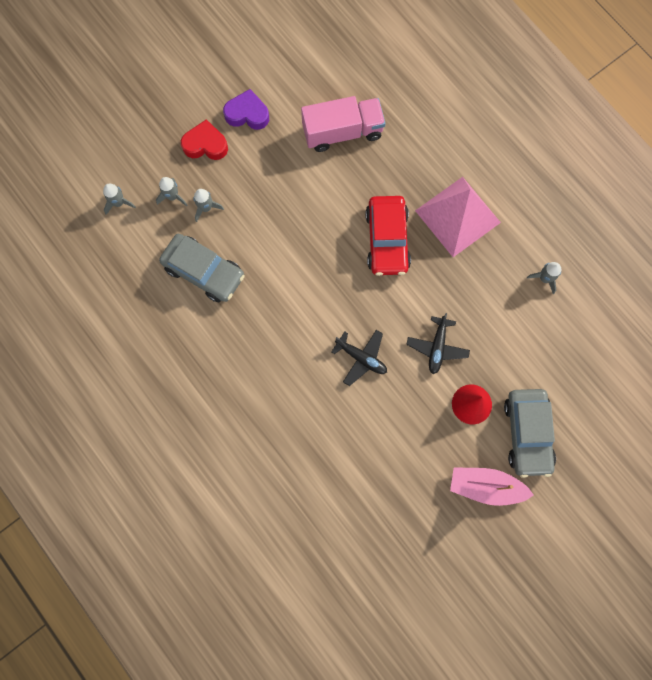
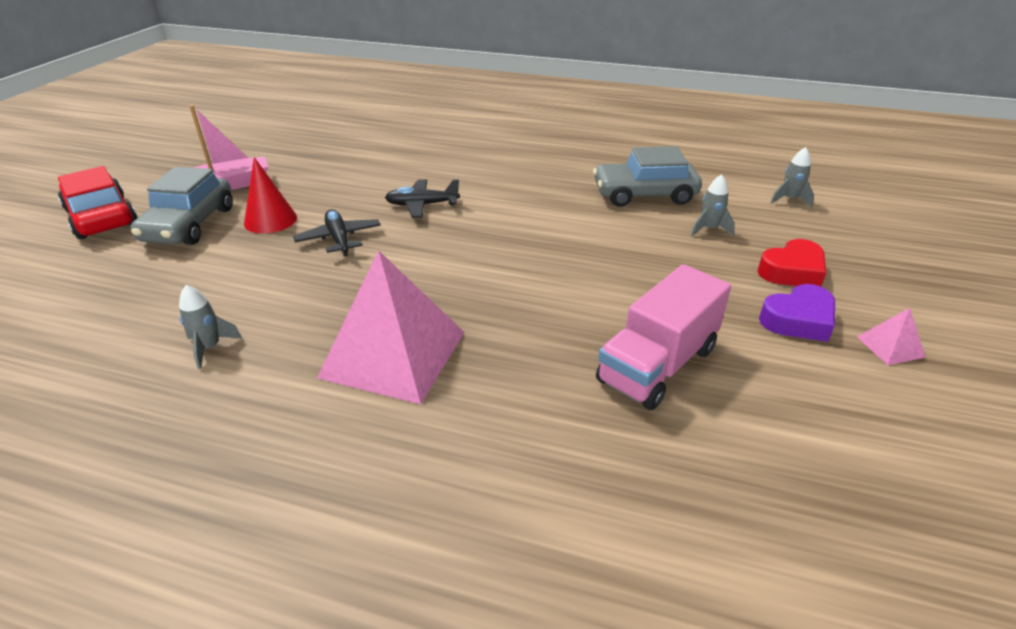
camera: 145 degrees right, 40 degrees down
grey rocket [156,177,187,206] -> none
red car [365,196,411,276] -> red car moved to [58,166,137,239]
grey car [504,389,556,478] -> grey car turned 135 degrees counterclockwise [130,167,233,245]
none -> pink pyramid [857,308,926,365]

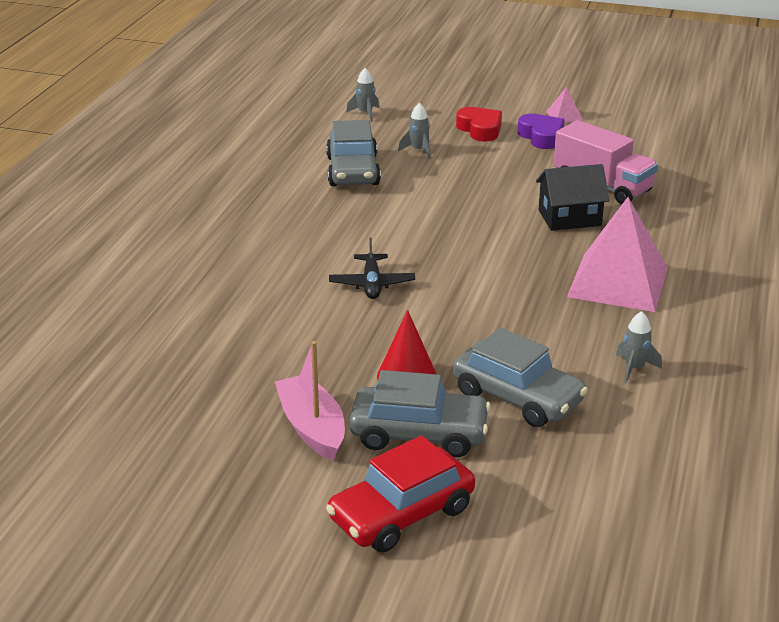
camera: 90 degrees left, 5 degrees down
black plane [293,209,381,257] -> none
none -> grey car [453,328,588,427]
none -> black house [536,164,610,231]

